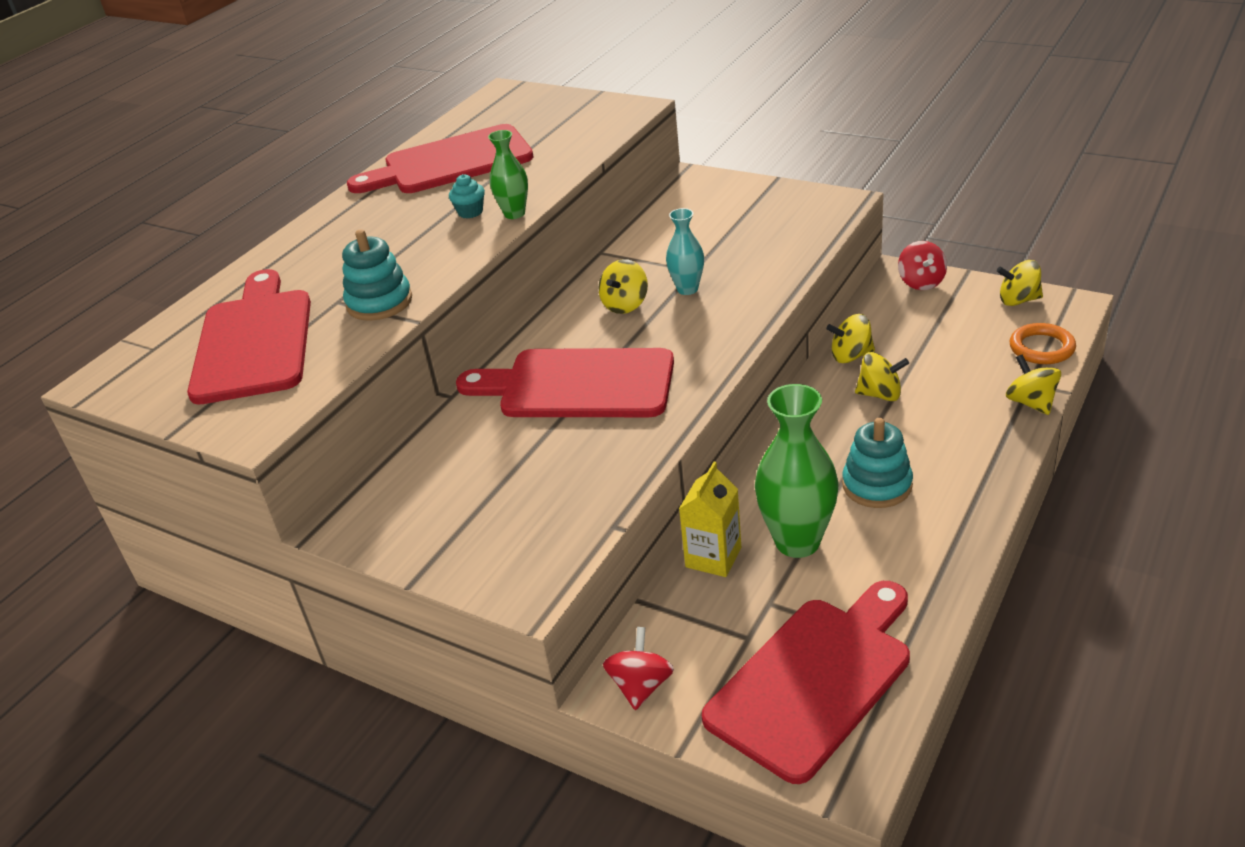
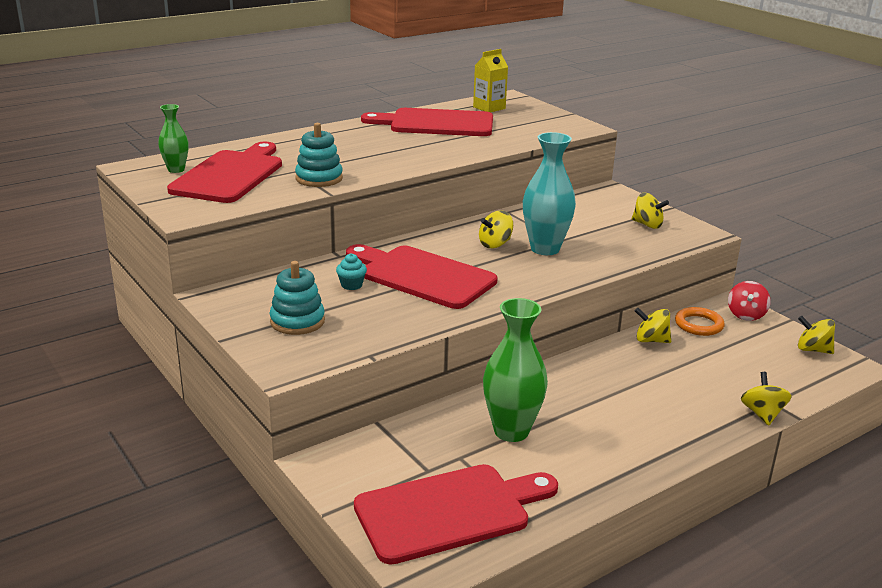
camera: 20 degrees right, 10 degrees down
turquoise cupcake [449,174,485,219] -> turquoise cupcake moved to [336,253,367,290]
green vase [488,130,528,219] -> green vase moved to [158,104,189,173]
red spinning top [603,627,674,710] -> none
turquoise vase [666,208,704,295] -> turquoise vase [523,132,576,255], size x1.79
yellow carton [679,462,741,577] -> yellow carton moved to [473,49,508,112]
turquoise stacking toy [842,418,913,508] -> turquoise stacking toy moved to [270,261,325,335]
yellow spinning top [855,352,909,401] -> yellow spinning top moved to [632,193,669,229]
orange ring [1010,323,1076,364] -> orange ring moved to [675,307,725,336]

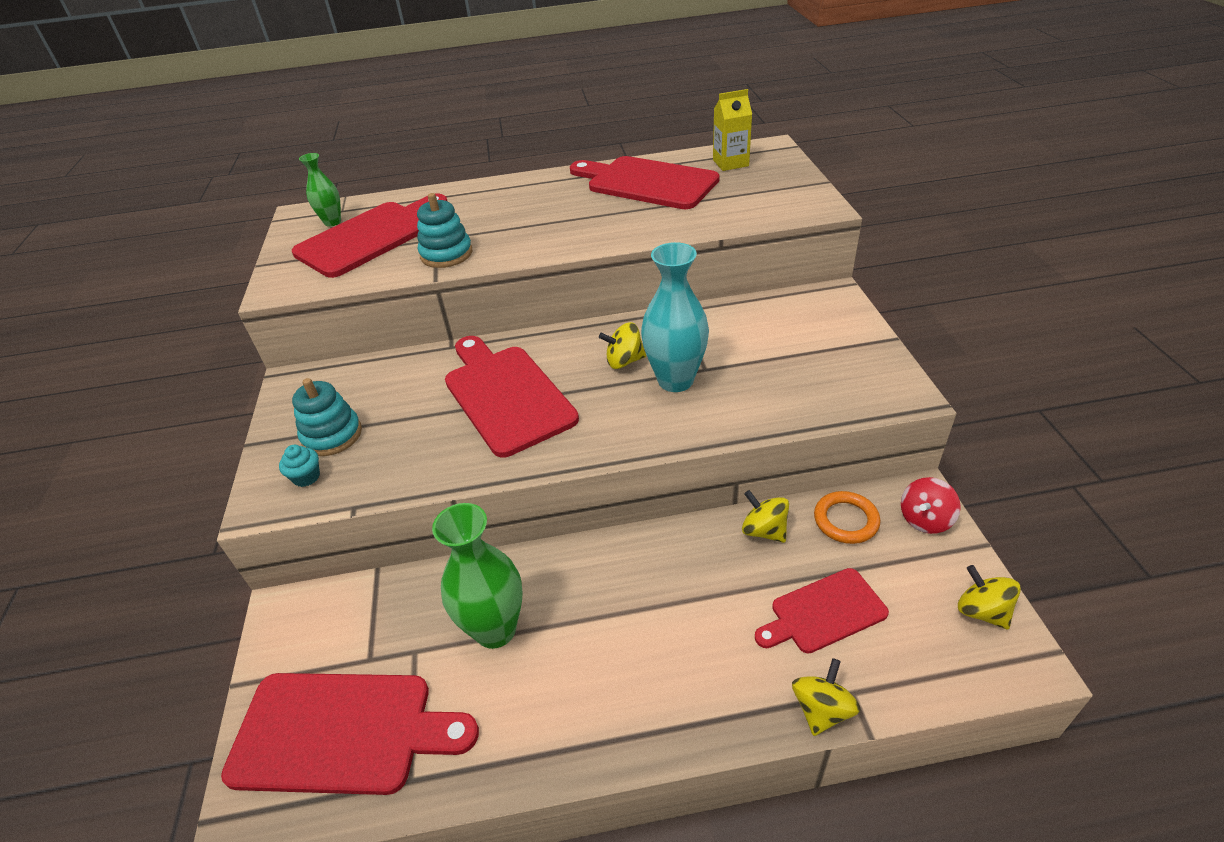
camera: 30 degrees right, 15 degrees up
turquoise cupcake [336,253,367,290] -> turquoise cupcake moved to [279,445,320,487]
yellow spinning top [632,193,669,229] -> none
none -> red cutting board [755,568,889,654]

